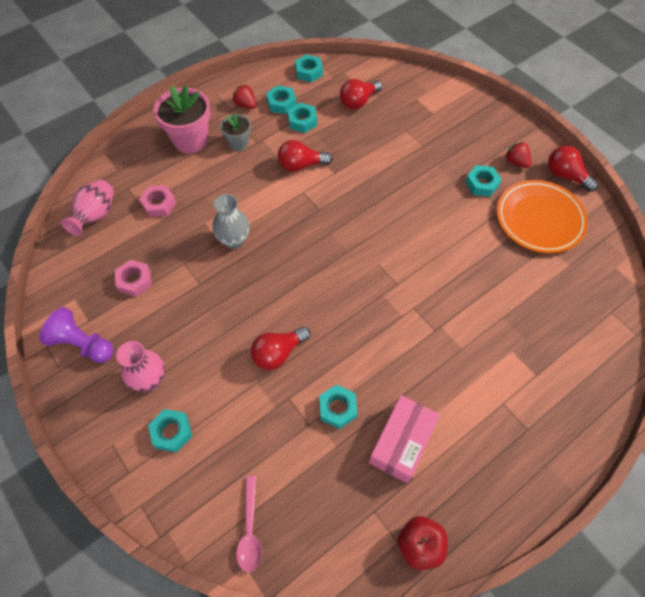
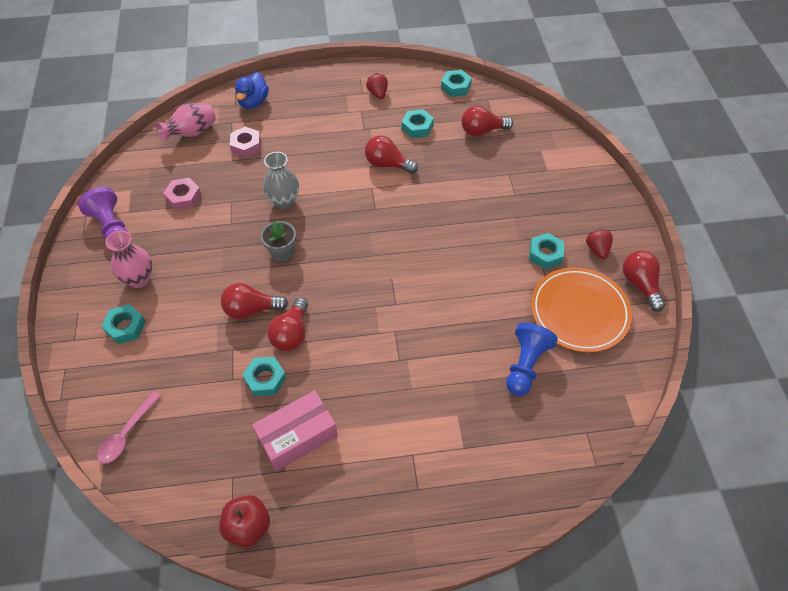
camera: 30 degrees right, 5 degrees down
pink flower pot [153,85,210,154] -> none
grey flower pot [220,113,251,151] -> grey flower pot moved to [261,221,296,261]
turquoise nut [266,85,297,114] -> none
none -> blue duck [235,72,269,109]
none -> red light bulb [267,298,308,351]
none -> blue pawn [506,323,558,396]

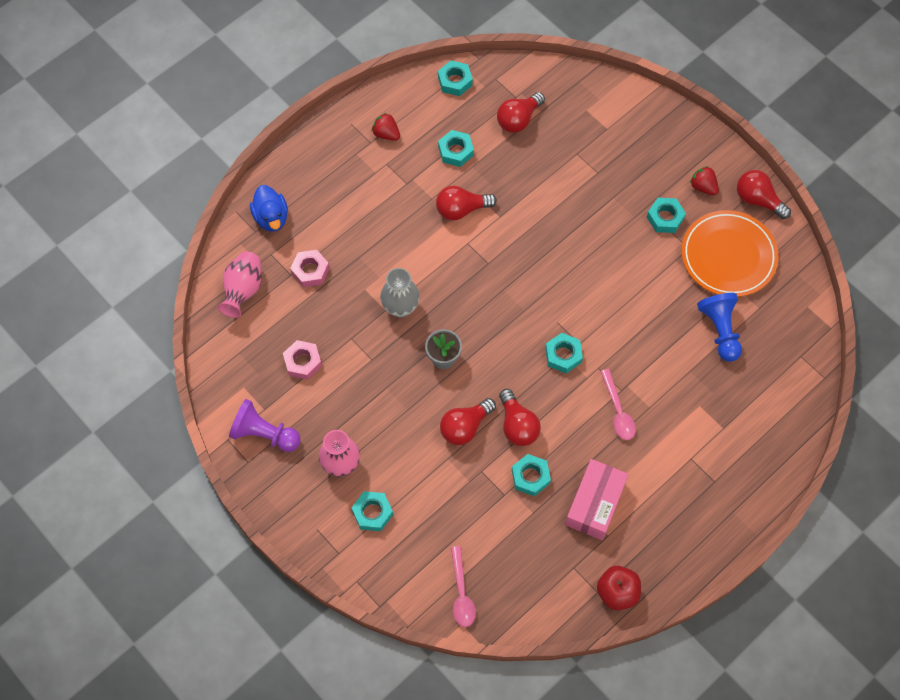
camera: 35 degrees left, 10 degrees up
none -> turquoise nut [545,333,583,373]
none -> pink spoon [600,369,636,440]

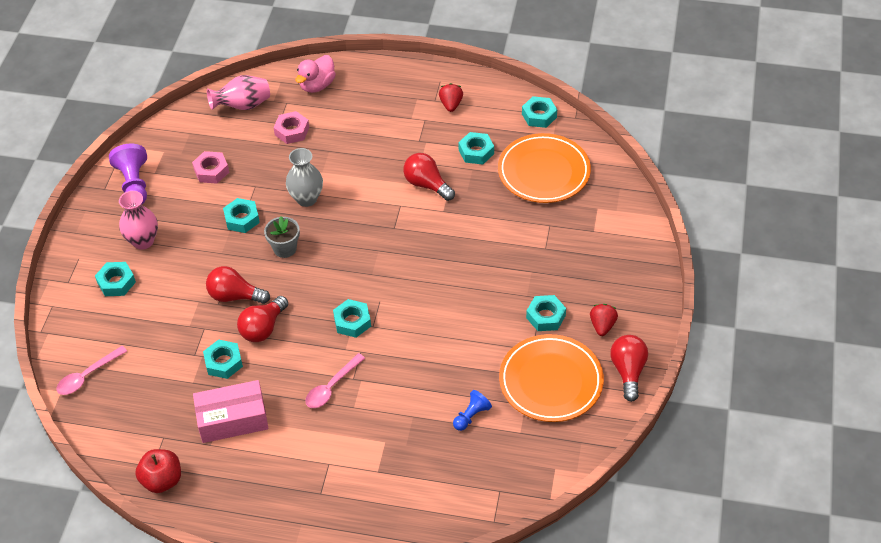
camera: 55 degrees right, 15 degrees down
blue duck [250,185,288,232] -> pink duck [296,55,336,93]
red light bulb [497,92,545,133] -> orange plate [498,133,591,203]
blue pawn [697,293,742,362] -> blue pawn [453,390,492,431], size x0.59
none -> turquoise nut [223,198,260,233]

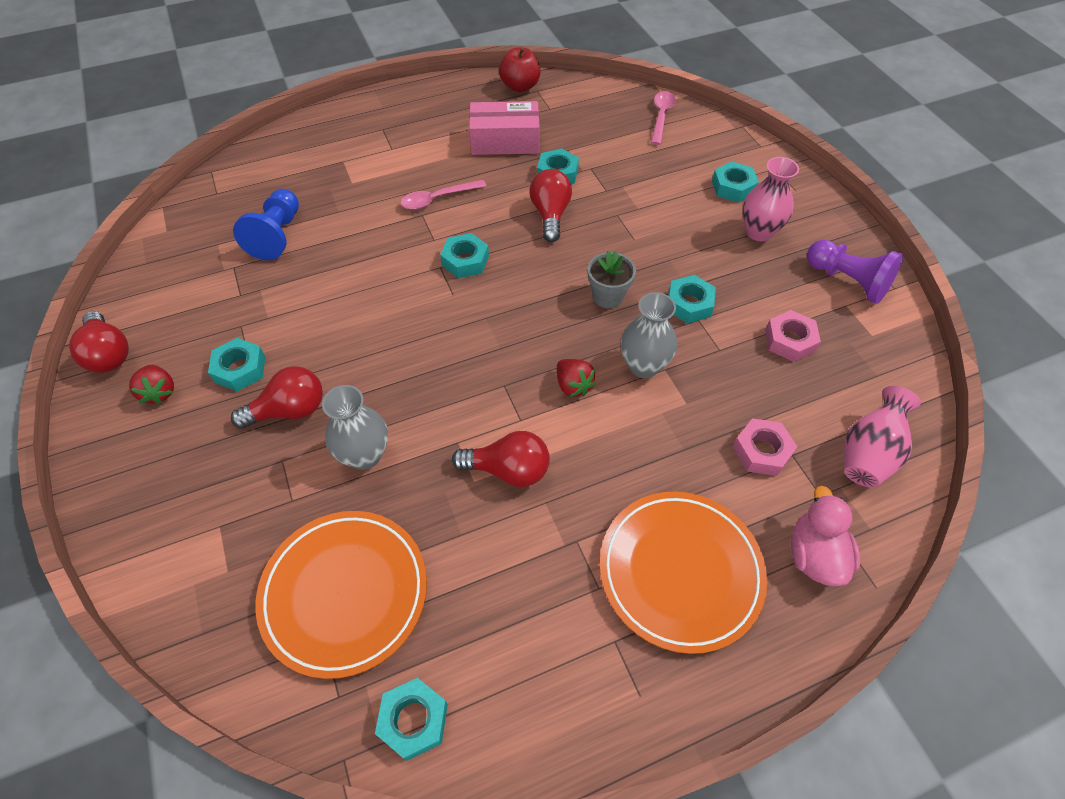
camera: 145 degrees right, 5 degrees up
pink box [193,380,269,443] -> pink box turned 45 degrees clockwise [469,101,540,155]
red light bulb [206,266,270,304] -> red light bulb moved to [231,366,323,429]
pink spoon [305,353,365,408] -> pink spoon turned 120 degrees counterclockwise [400,180,486,210]
red strawberry [439,83,463,112] -> red strawberry moved to [557,359,596,397]
blue pawn [453,390,492,431] -> blue pawn [233,189,299,260], size x1.68
turquoise nut [459,132,494,164] -> none
orange plate [499,334,604,422] -> orange plate moved to [599,491,767,654]
none -> grey vase [322,385,388,470]

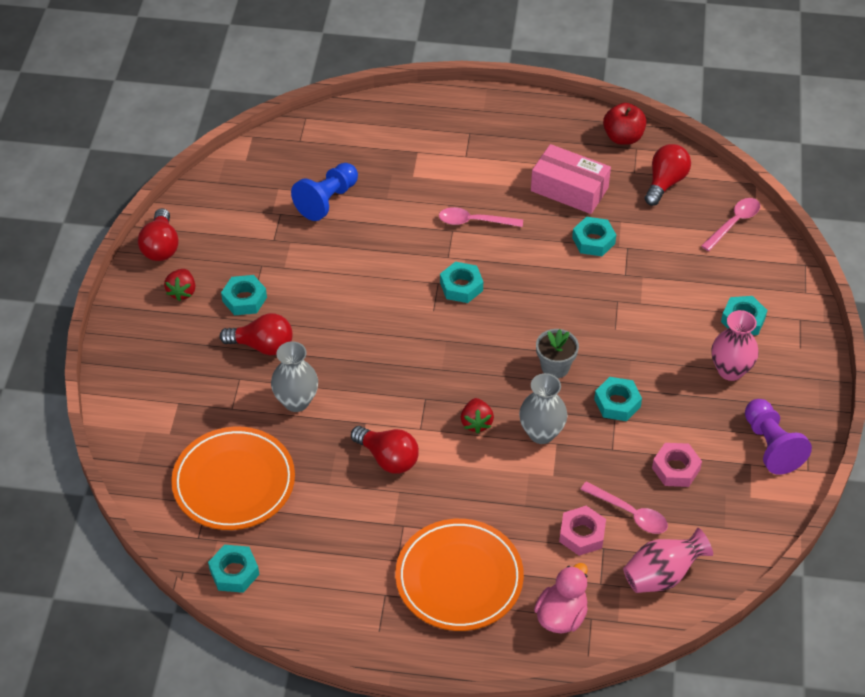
camera: 30 degrees right, 5 degrees down
red light bulb [529,169,572,242] -> red light bulb moved to [645,144,691,206]
none -> pink spoon [580,482,668,534]

